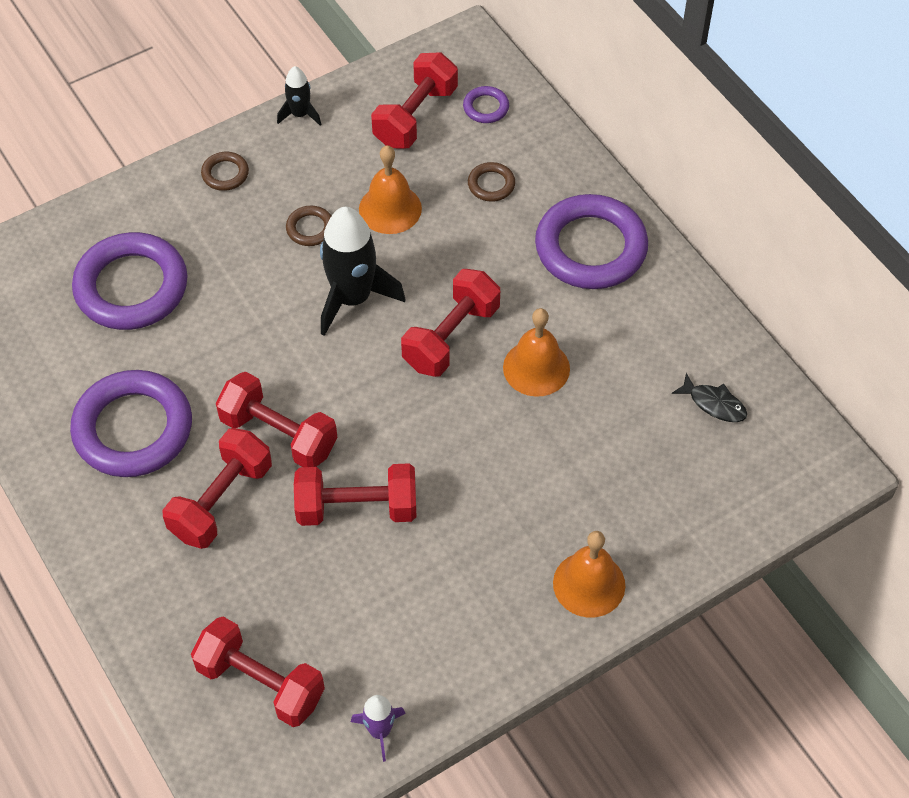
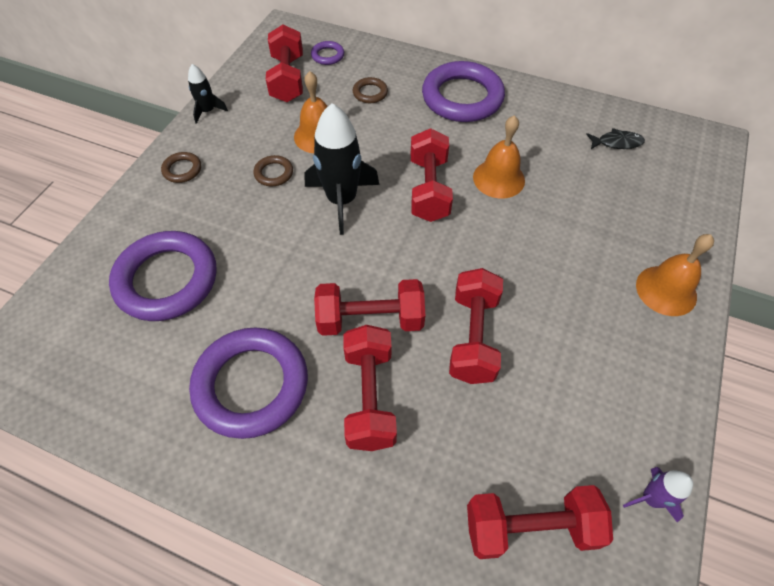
camera: 35 degrees left, 0 degrees up
red dumbbell [294,463,416,526] -> red dumbbell turned 45 degrees counterclockwise [449,268,503,384]

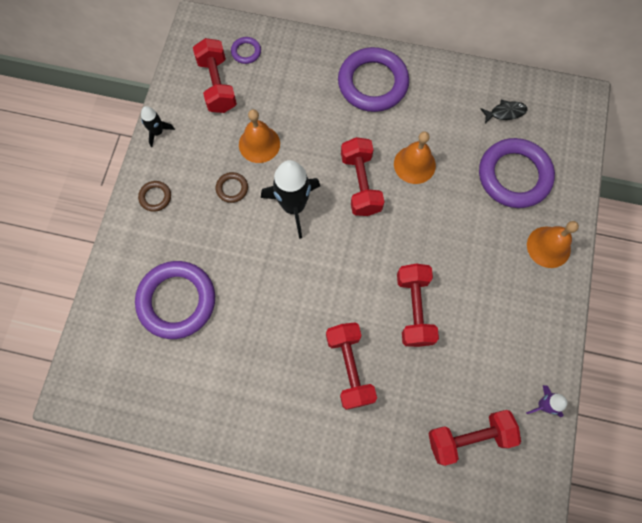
camera: 10 degrees left, 15 degrees up
purple ring [189,327,308,439] -> purple ring moved to [479,138,555,208]
red dumbbell [314,279,425,336] -> none
brown ring [353,77,388,103] -> none

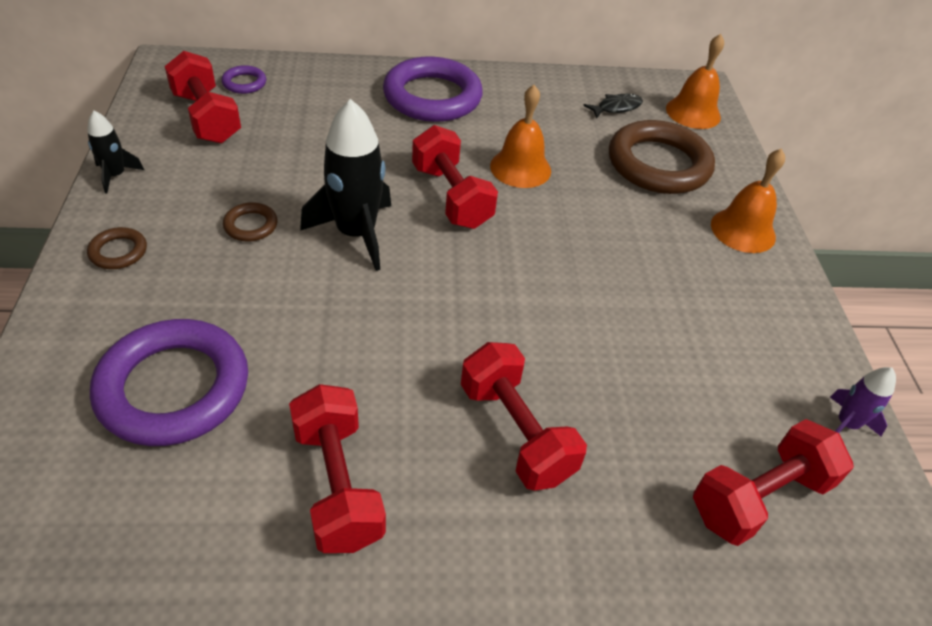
camera: 20 degrees left, 25 degrees down
orange bell [239,109,280,163] -> orange bell moved to [666,34,724,129]
red dumbbell [397,263,439,347] -> red dumbbell moved to [289,384,386,553]
purple ring [479,138,555,208] -> brown ring [609,120,715,194]

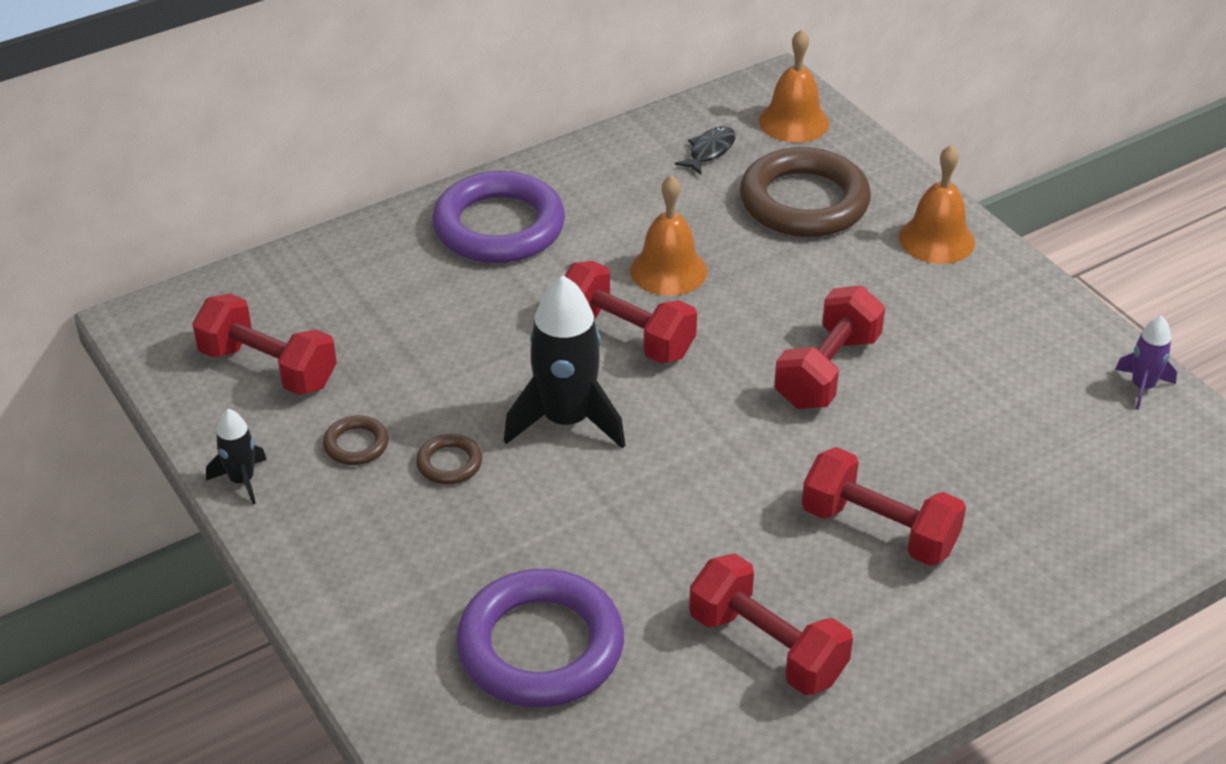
camera: 25 degrees left, 5 degrees down
brown ring [87,227,147,269] -> brown ring moved to [323,416,389,465]
purple ring [222,65,266,94] -> none
red dumbbell [693,419,854,546] -> red dumbbell moved to [774,285,885,409]

